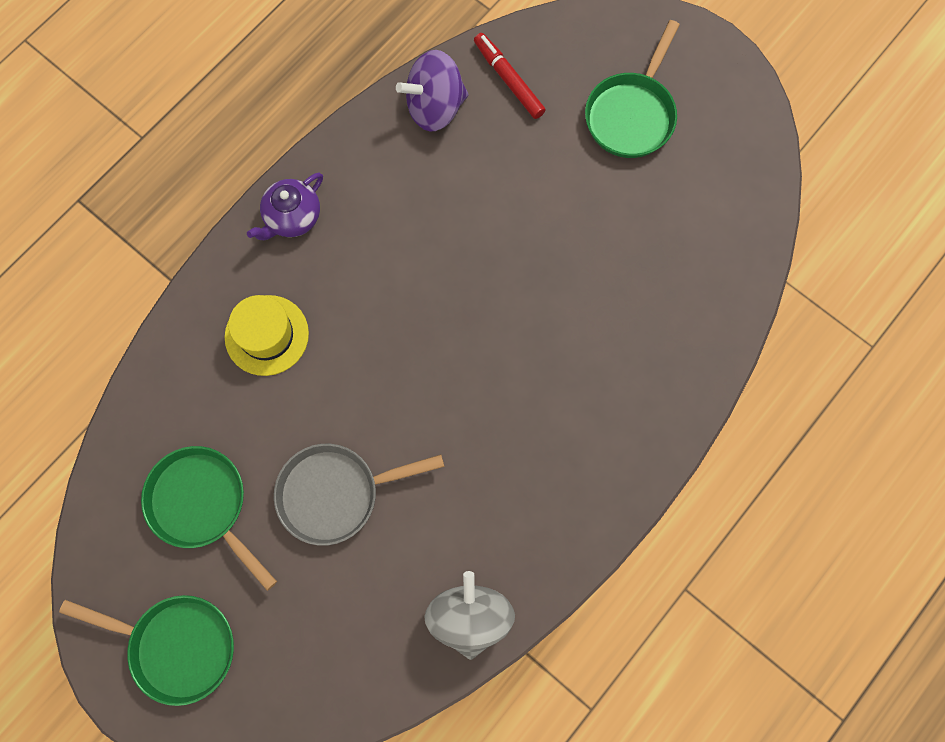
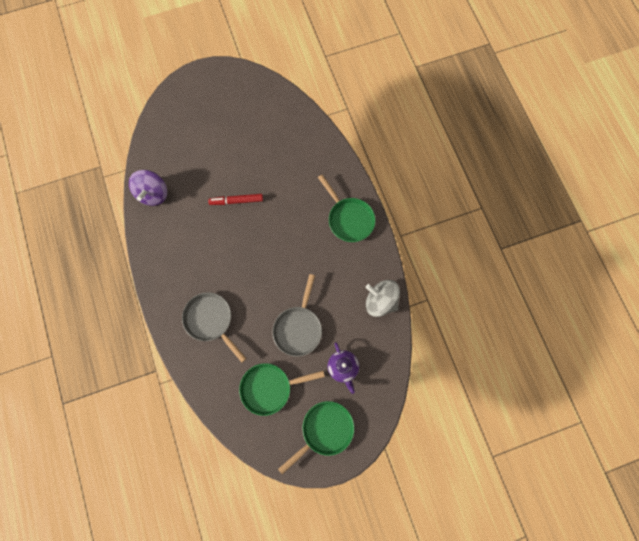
camera: 60 degrees left, 0 degrees up
yellow hat [225,295,309,376] -> grey pan [182,292,247,362]
purple teapot [247,173,323,240] -> purple teapot moved to [328,342,359,394]
red marker [474,33,546,119] -> red marker moved to [208,194,263,205]
green pan [585,20,680,158] -> green pan moved to [318,174,376,242]

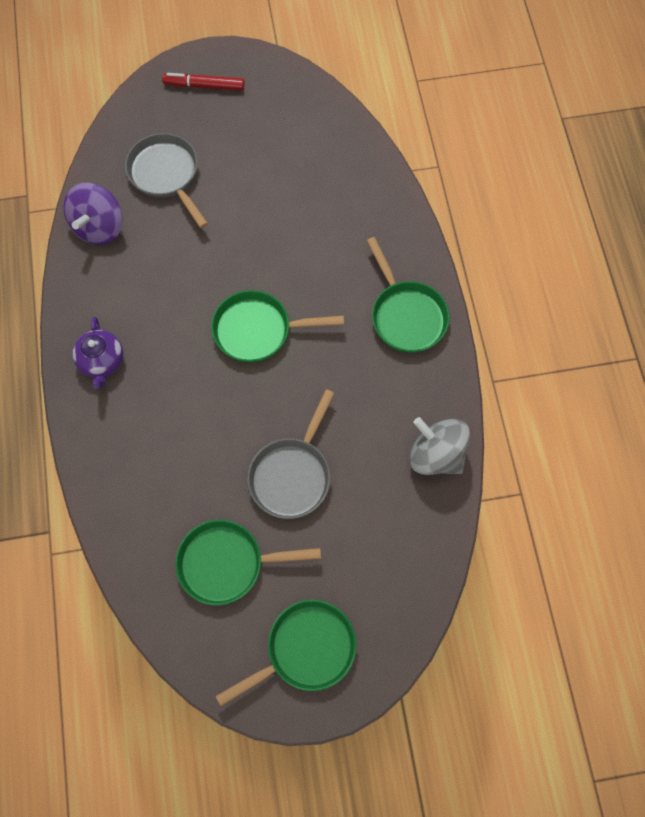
camera: 10 degrees right, 5 degrees down
grey pan [182,292,247,362] -> grey pan moved to [125,133,208,228]
red marker [208,194,263,205] -> red marker moved to [162,73,245,91]
purple teapot [328,342,359,394] -> purple teapot moved to [73,317,123,389]
none -> green pan [211,290,344,362]

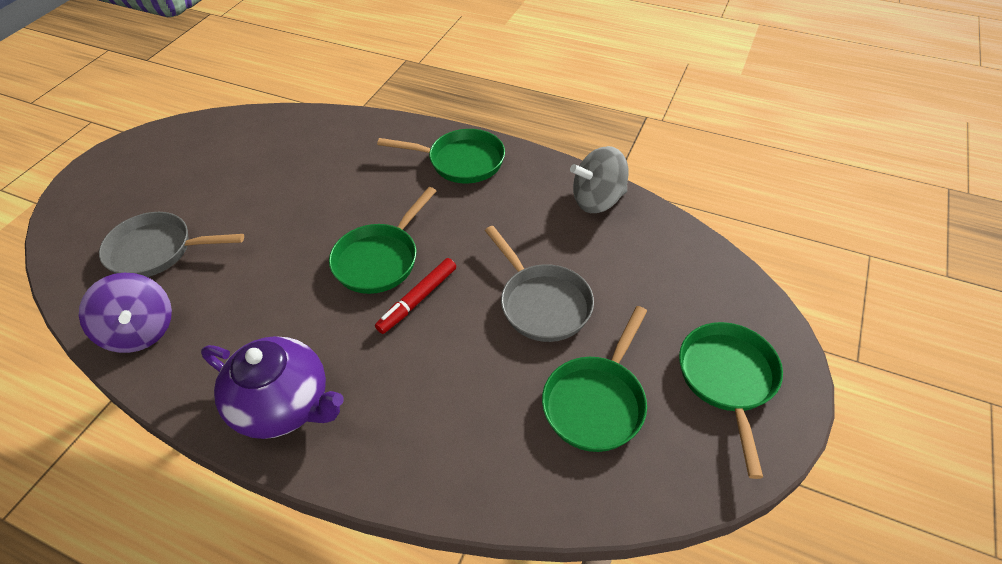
camera: 55 degrees left, 20 degrees down
purple teapot [73,317,123,389] -> purple teapot [201,336,344,439], size x1.62
red marker [162,73,245,91] -> red marker moved to [375,258,456,334]

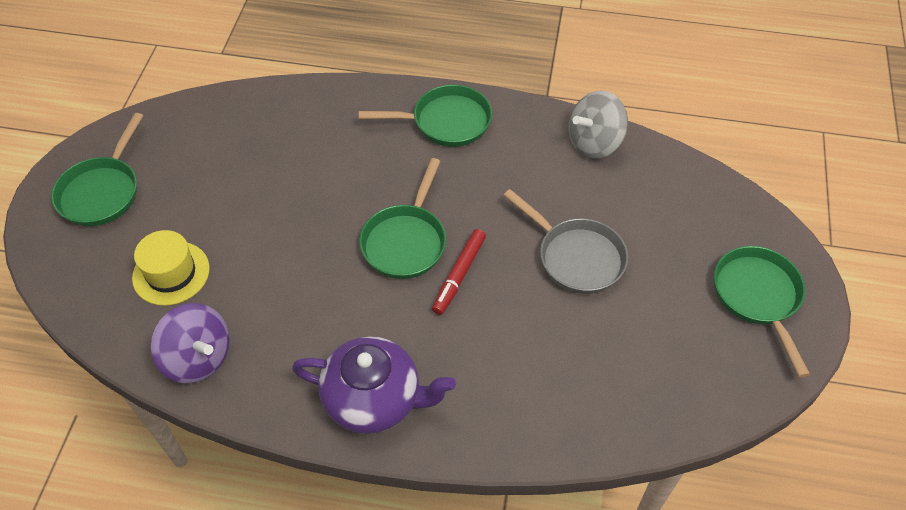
camera: 15 degrees left, 5 degrees up
grey pan [99,212,244,277] -> yellow hat [132,230,210,306]
green pan [542,306,647,452] -> green pan moved to [51,113,143,226]

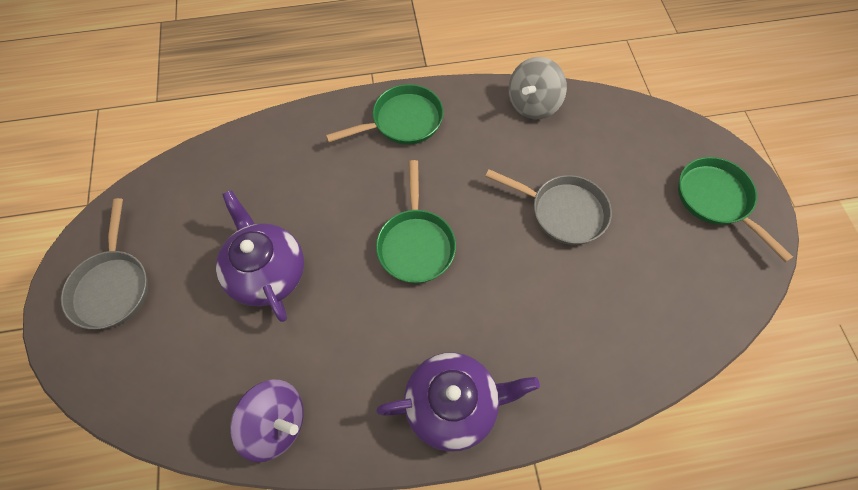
camera: 20 degrees left, 10 degrees up
green pan [51,113,143,226] -> grey pan [61,198,148,329]
yellow hat [132,230,210,306] -> none
red marker [432,229,486,315] -> none
none -> purple teapot [216,190,304,322]

